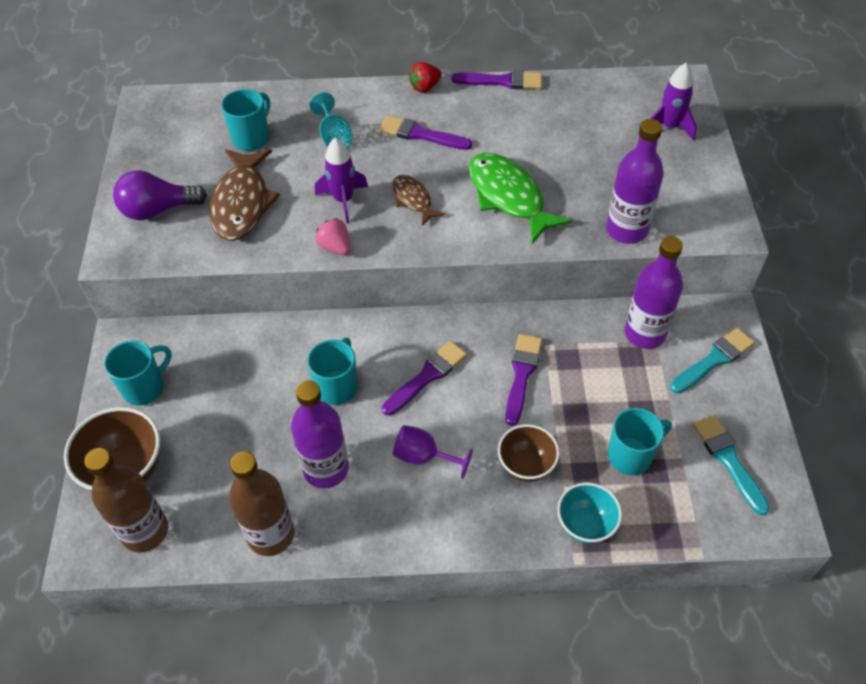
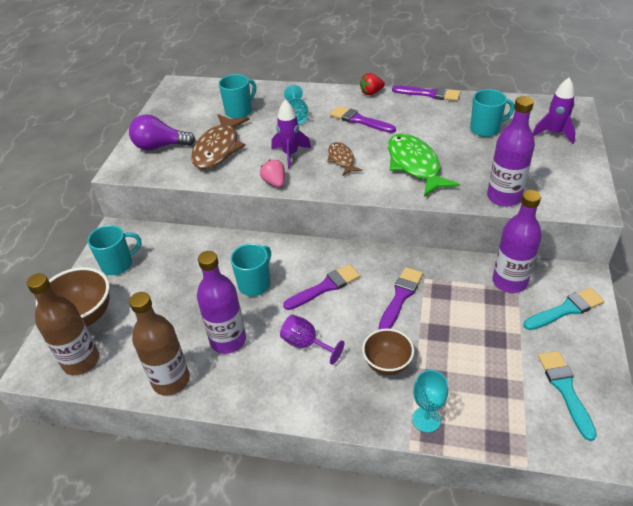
camera: 15 degrees right, 10 degrees down
turquoise bowl [557,482,622,544] -> turquoise goblet [412,370,448,432]
turquoise mug [608,408,672,475] -> turquoise mug moved to [470,89,515,137]

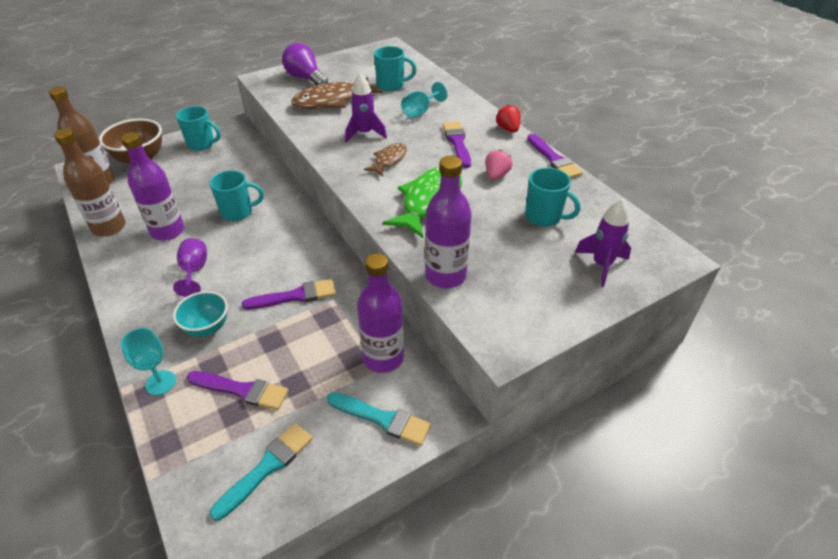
camera: 45 degrees right, 0 degrees up
pink strawberry [260,160,285,187] -> pink strawberry moved to [485,150,513,180]
purple brush [283,264,360,310] -> purple brush moved to [187,371,288,410]
red strawberry [360,73,385,95] -> red strawberry turned 45 degrees clockwise [496,105,520,133]
brown bowl [362,329,414,375] -> turquoise bowl [173,291,228,337]

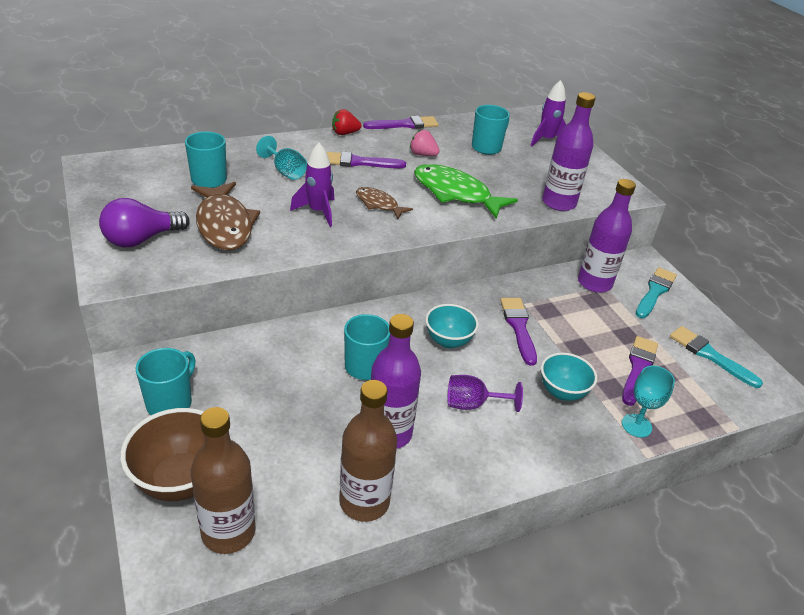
camera: 85 degrees left, 5 degrees down
none -> turquoise bowl [425,304,479,348]

